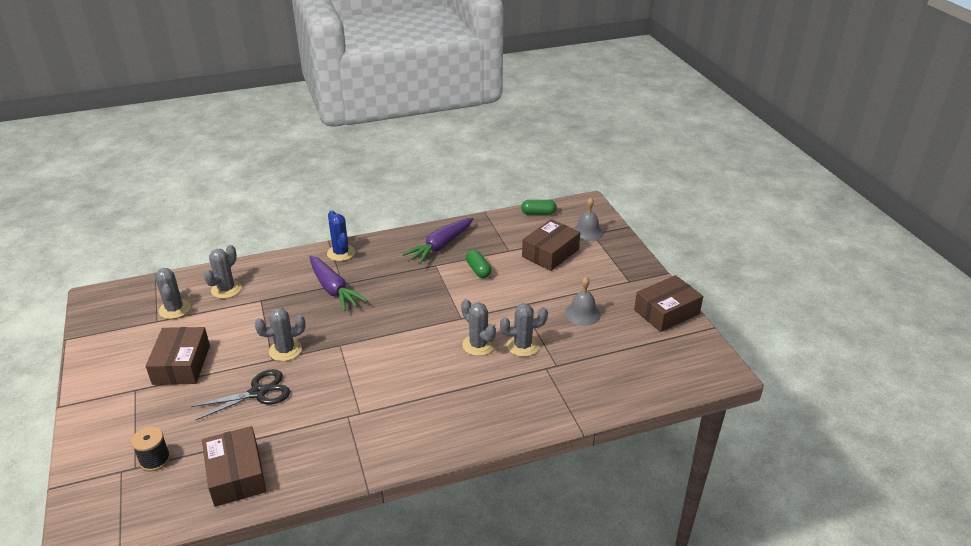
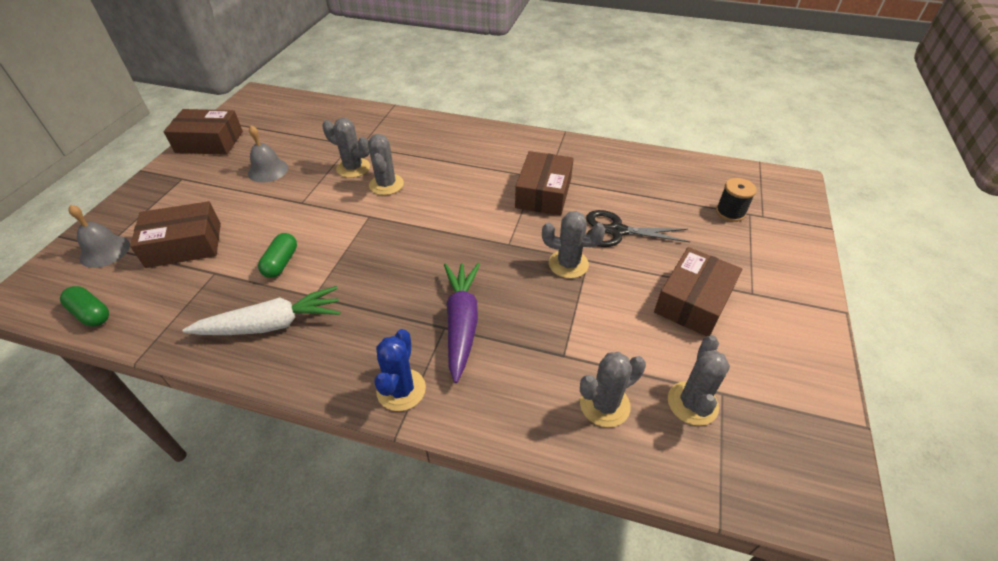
camera: 145 degrees left, 10 degrees up
brown box [202,426,266,507] -> brown box moved to [515,151,574,215]
purple carrot [402,218,473,264] -> white carrot [183,286,341,335]

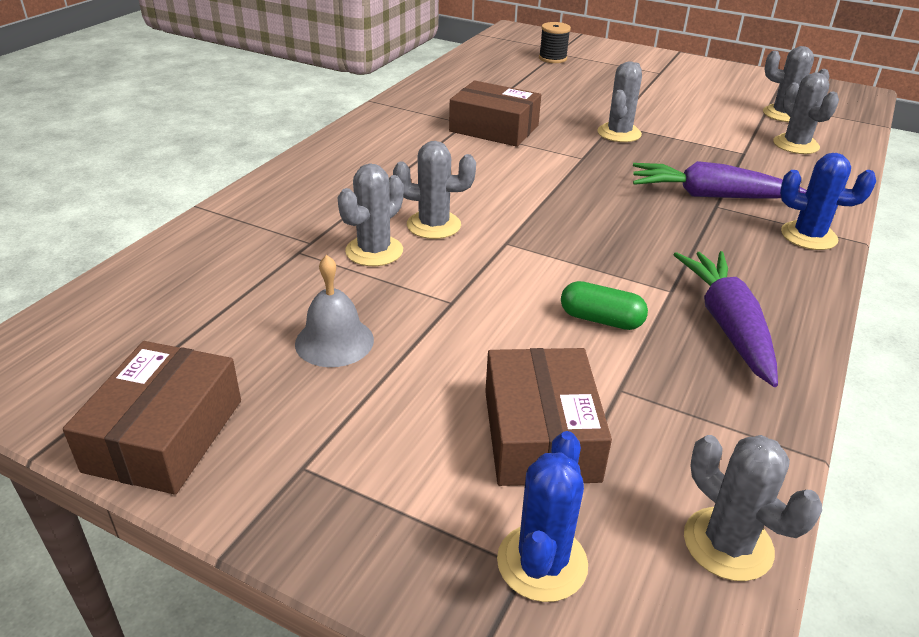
camera: 80 degrees left, 10 degrees down
green capsule [60,286,109,326] -> grey cactus [684,435,822,581]
grey bell [68,205,130,268] -> blue cactus [497,431,588,602]
white carrot [183,286,341,335] -> purple carrot [674,251,778,387]
black scissors [586,210,690,247] -> none
brown box [654,247,742,337] -> none

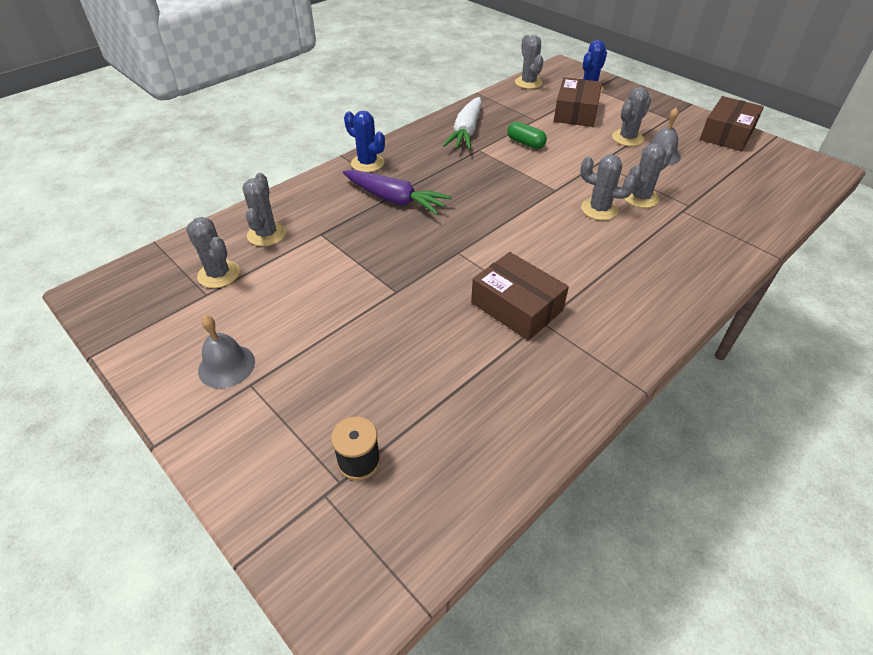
camera: 160 degrees left, 10 degrees up
grey cactus [597,61,642,142] -> grey cactus moved to [612,87,651,146]
purple carrot [674,251,778,387] -> white carrot [443,97,482,150]
none -> grey bell [198,316,255,389]

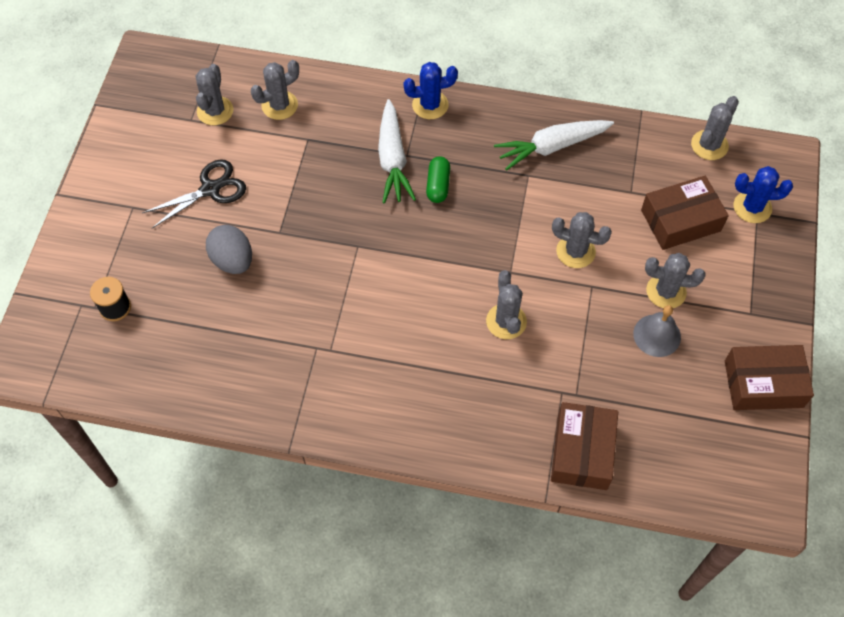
camera: 55 degrees right, 15 degrees up
grey bell [198,316,255,389] -> none
purple carrot [343,170,452,215] -> white carrot [378,99,416,204]
blue cactus [344,111,385,172] -> blue cactus turned 75 degrees clockwise [404,62,458,119]
brown box [471,252,569,340] -> brown box moved to [551,402,618,490]
green capsule [507,121,547,149] -> green capsule moved to [426,156,450,203]
grey cactus [624,143,674,208] -> grey cactus moved to [552,212,612,268]
none -> black scissors [142,159,246,228]
none -> grey egg [206,225,252,274]

